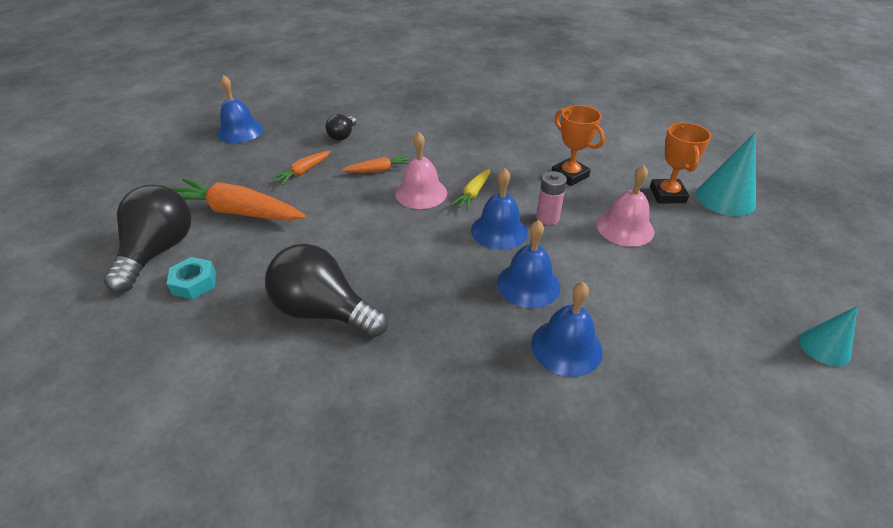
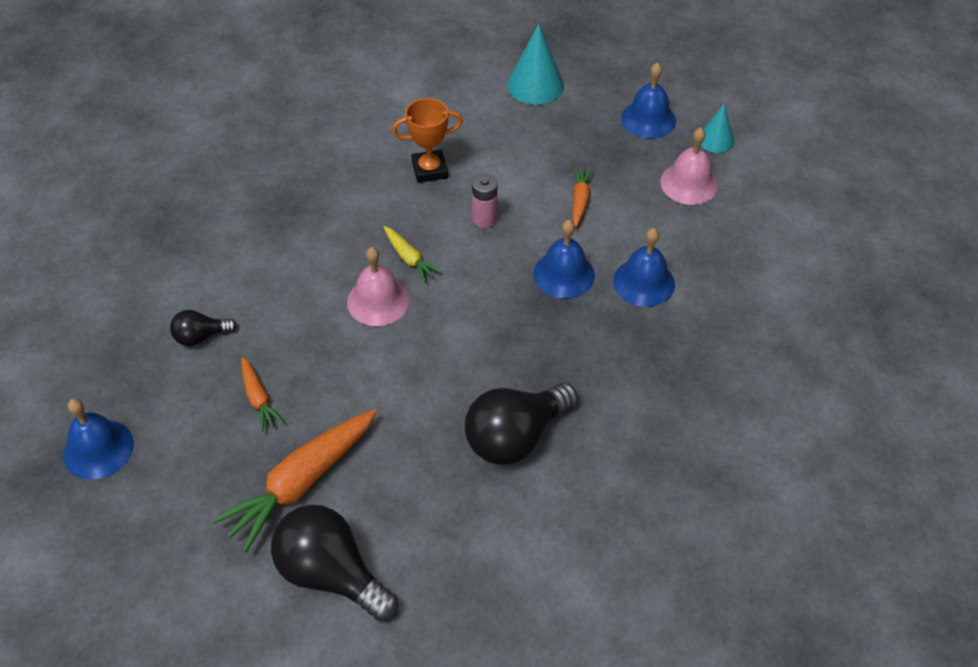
camera: 65 degrees left, 10 degrees up
turquoise nut [167,257,216,299] -> none
black light bulb [325,114,356,141] -> black light bulb turned 120 degrees clockwise [170,310,237,346]
orange carrot [342,154,410,173] -> orange carrot moved to [573,167,593,227]
blue bell [471,168,528,250] -> blue bell moved to [621,62,676,139]
pink bell [596,165,654,247] -> pink bell moved to [660,128,718,205]
orange trophy [650,122,711,203] -> none

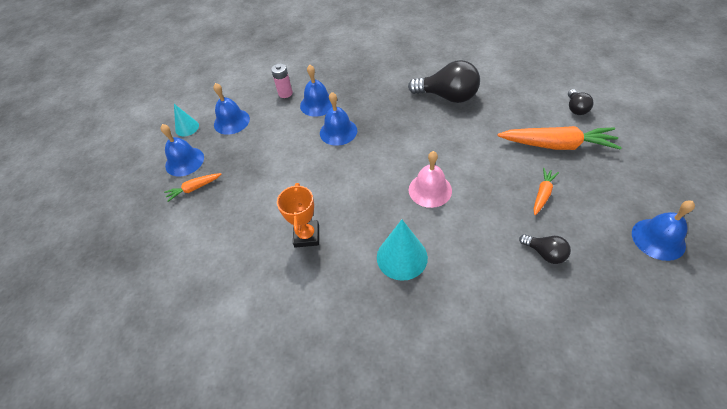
camera: 120 degrees left, 0 degrees up
black light bulb [271,505,398,621] -> black light bulb [568,89,594,115], size x0.52
yellow carrot [384,226,442,283] -> none
orange trophy [392,98,463,183] -> orange trophy turned 45 degrees clockwise [277,183,319,248]
pink battery [472,174,498,228] -> pink battery moved to [271,64,293,98]
turquoise cone [507,24,564,105] -> turquoise cone moved to [377,220,428,281]
orange carrot [573,167,593,227] -> orange carrot moved to [164,173,221,202]
pink bell [660,128,718,205] -> blue bell [213,83,250,135]

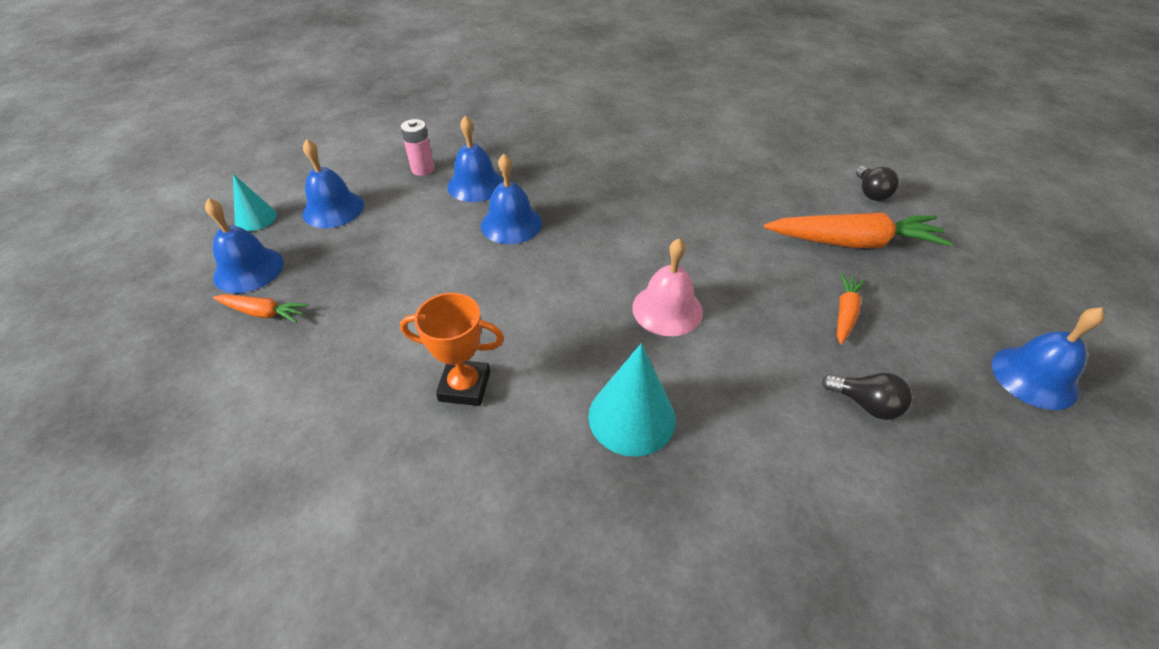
camera: 10 degrees left, 5 degrees down
orange carrot [164,173,221,202] -> orange carrot turned 135 degrees counterclockwise [213,294,309,323]
orange trophy [277,183,319,248] -> orange trophy turned 75 degrees counterclockwise [400,293,504,406]
black light bulb [408,60,480,103] -> none

